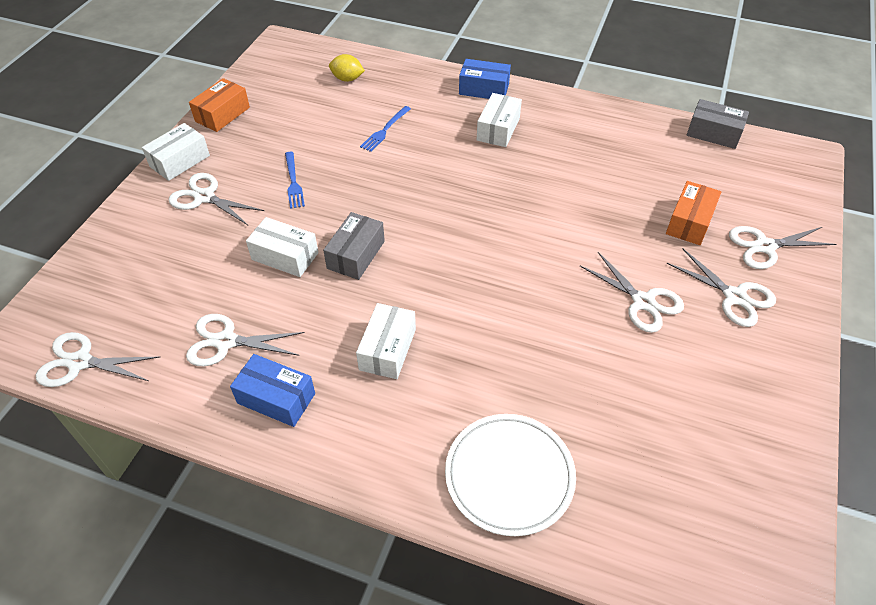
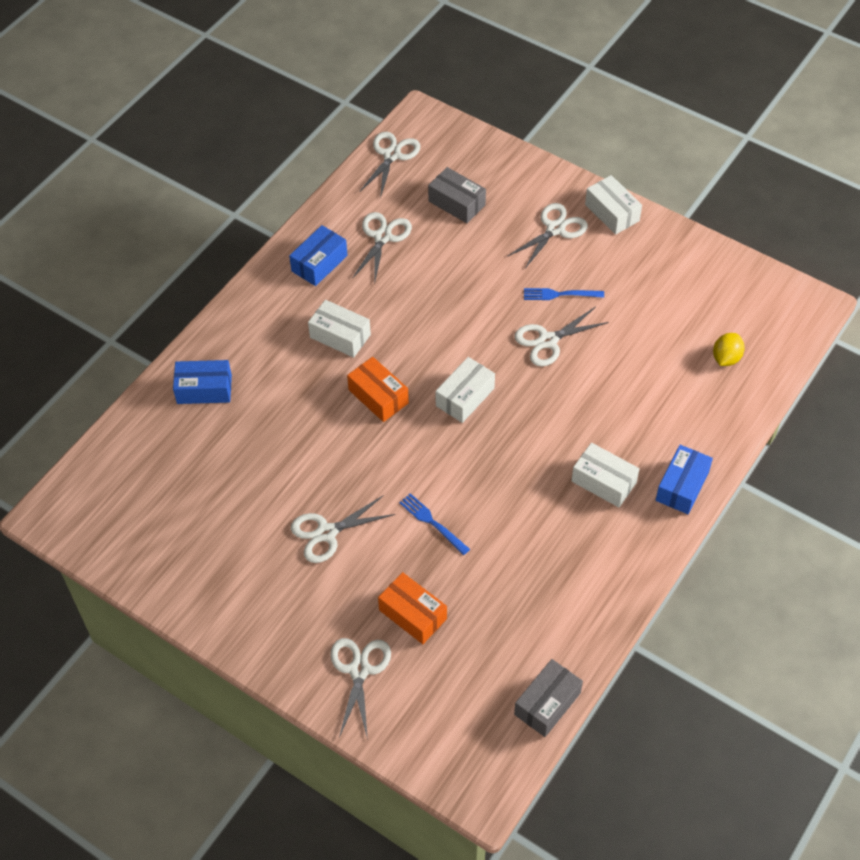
camera: 105 degrees right, 5 degrees up
orange box [189,78,250,132] -> orange box moved to [347,357,409,422]
white box [246,217,319,277] -> white box moved to [435,357,495,423]
grey box [323,212,385,280] -> grey box moved to [428,167,486,223]
blue fork [360,106,411,152] -> blue fork moved to [399,493,470,555]
white plate [445,414,576,536] -> blue box [173,360,232,404]
white scissors [667,249,776,327] -> white scissors moved to [515,307,609,366]

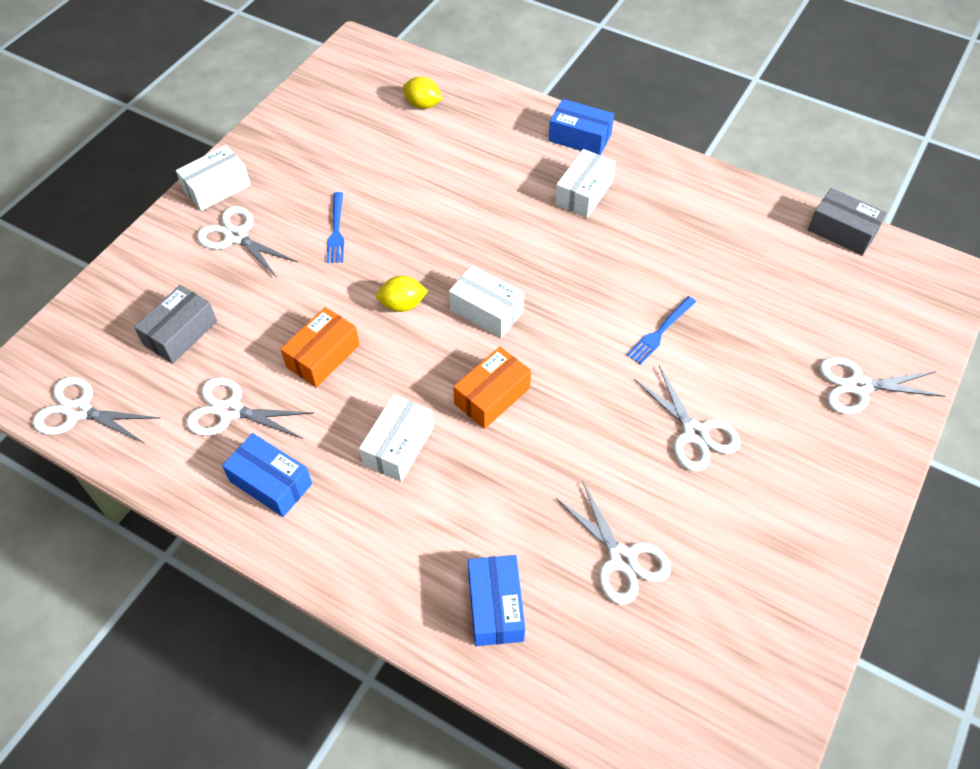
camera: 95 degrees left, 0 degrees up
orange box [378,572,447,644] -> orange box moved to [280,307,359,387]
white scissors [515,307,609,366] -> white scissors moved to [556,482,671,605]
none -> yellow lemon [376,276,428,312]

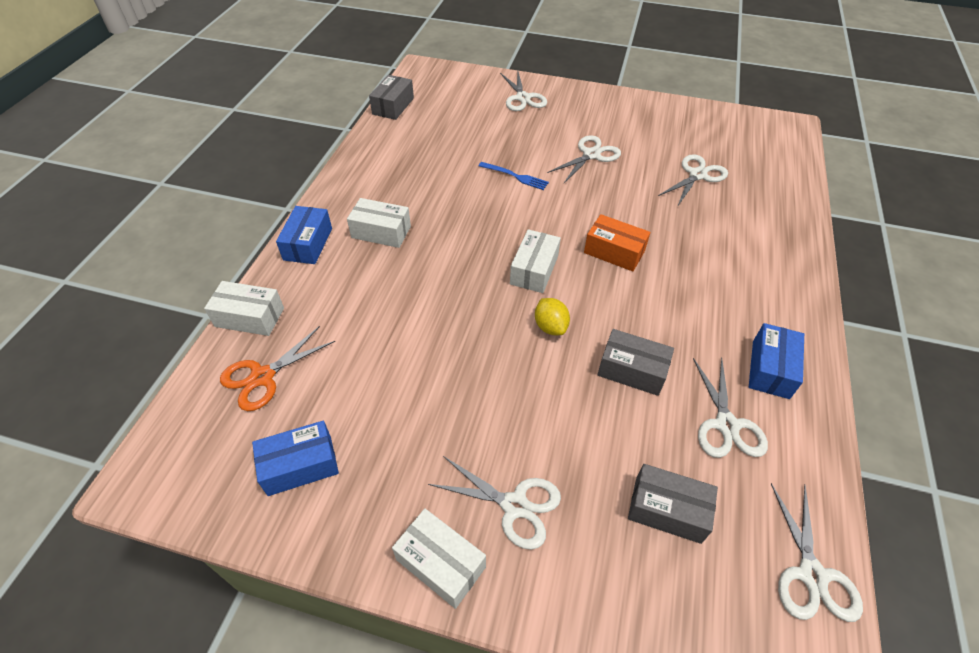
camera: 105 degrees left, 5 degrees down
white scissors [197,206,297,278] -> white scissors turned 90 degrees counterclockwise [428,456,561,550]
orange box [280,307,359,387] -> grey box [598,329,674,396]
blue fork [326,192,344,263] -> none
white box [359,395,434,482] -> white box moved to [204,281,284,336]
yellow lemon [403,76,443,109] -> orange scissors [220,326,335,411]
blue box [468,555,525,646] -> blue box moved to [252,421,339,496]

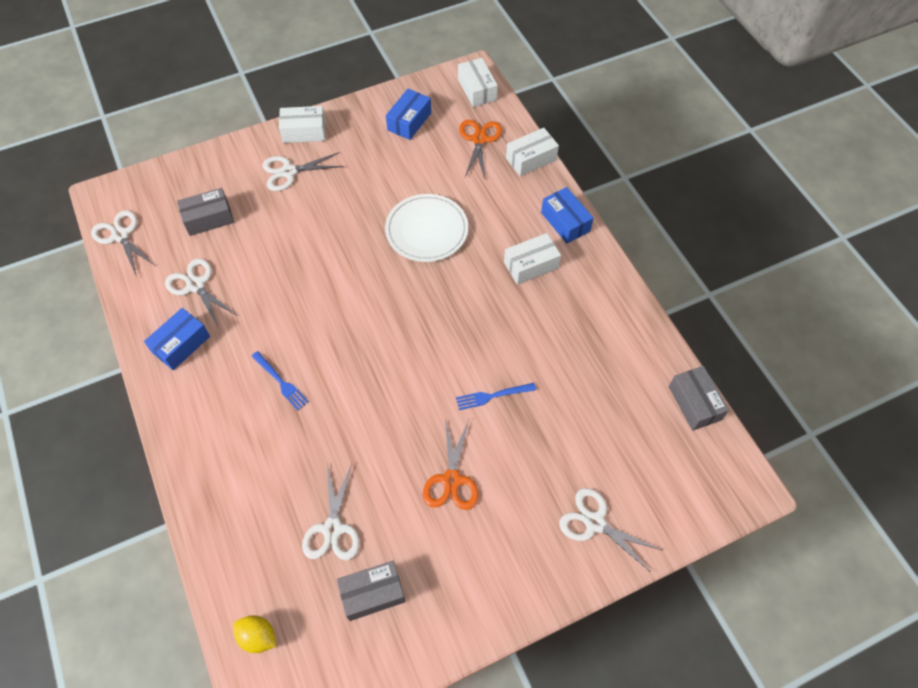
camera: 140 degrees right, 10 degrees up
white box [510,229,561,293] -> white box moved to [458,58,498,107]
yellow lemon [535,298,570,335] -> yellow lemon moved to [233,615,276,653]
white scissors [547,135,621,183] -> orange scissors [423,419,478,510]
orange box [584,214,650,272] -> none
grey box [598,329,674,396] -> grey box moved to [337,561,406,621]
blue box [749,323,804,399] -> blue box turned 60 degrees clockwise [144,308,210,370]
none -> blue fork [252,351,309,410]
none -> white plate [385,194,468,262]

